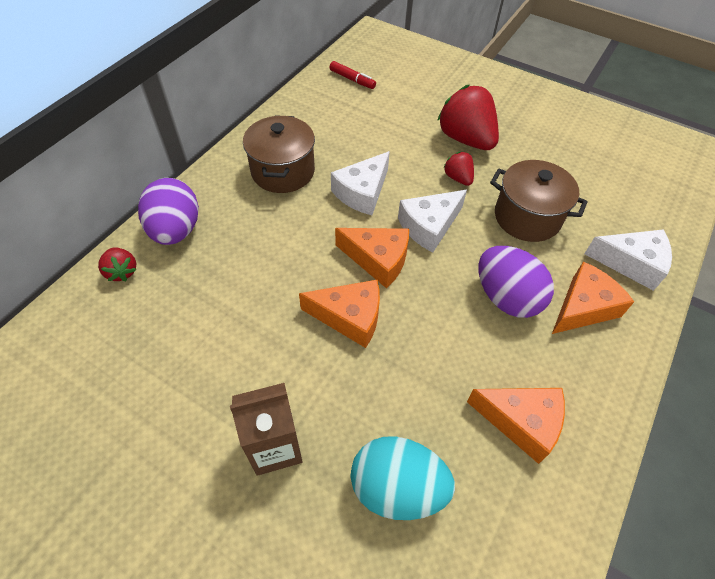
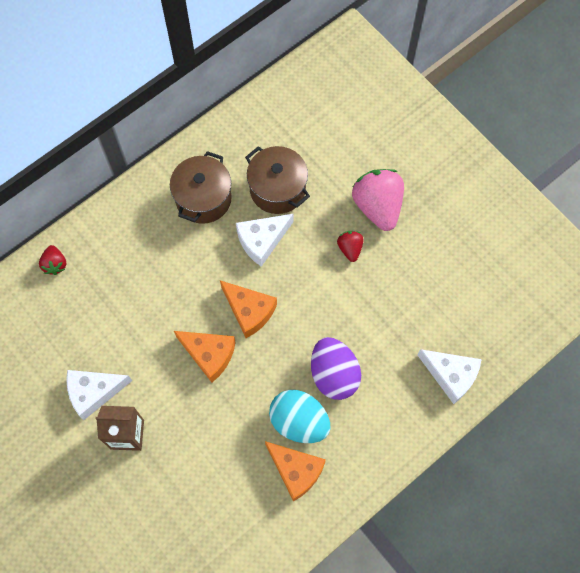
camera: 20 degrees right, 15 degrees up
purple egg [138,178,199,245] -> none
red marker [329,61,376,89] -> none
turquoise egg [351,436,455,520] -> turquoise egg moved to [269,390,330,443]
white cheese [398,190,467,252] -> white cheese moved to [66,370,132,420]
red strawberry [437,85,499,150] -> pink strawberry [352,169,404,231]
brown pot [490,160,588,242] -> brown pot moved to [245,146,310,214]
orange cheese [552,261,634,334] -> none

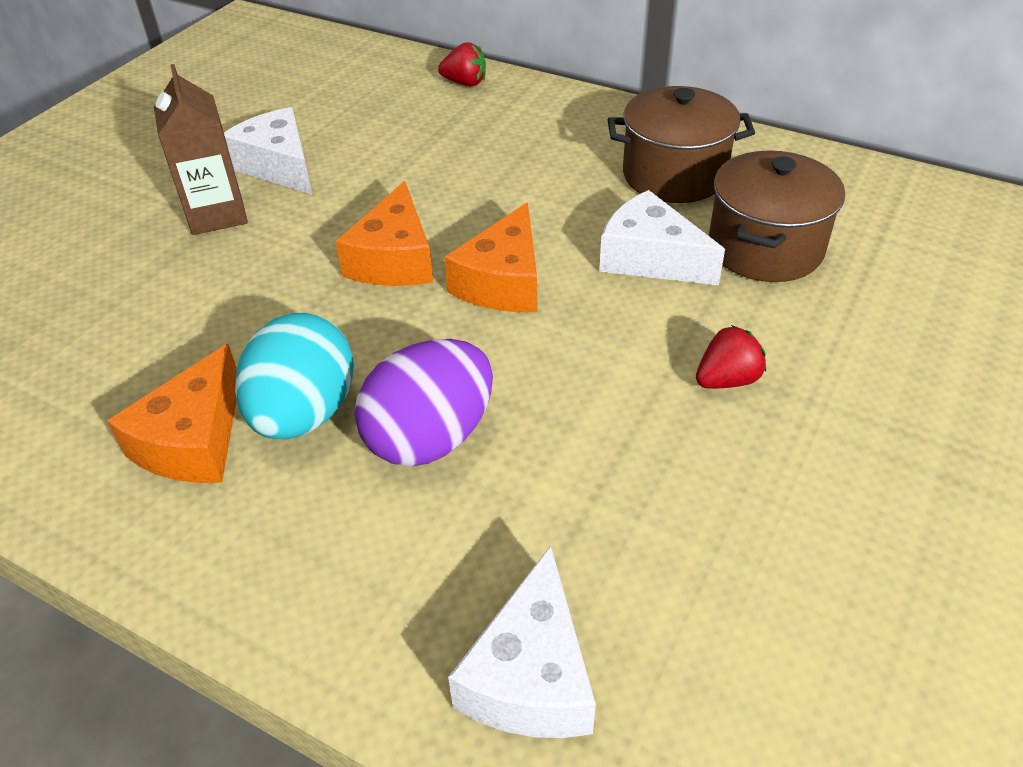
camera: 70 degrees right, 25 degrees down
red strawberry [39,245,66,275] -> red strawberry turned 135 degrees counterclockwise [438,42,486,86]
pink strawberry [352,169,404,231] -> none

